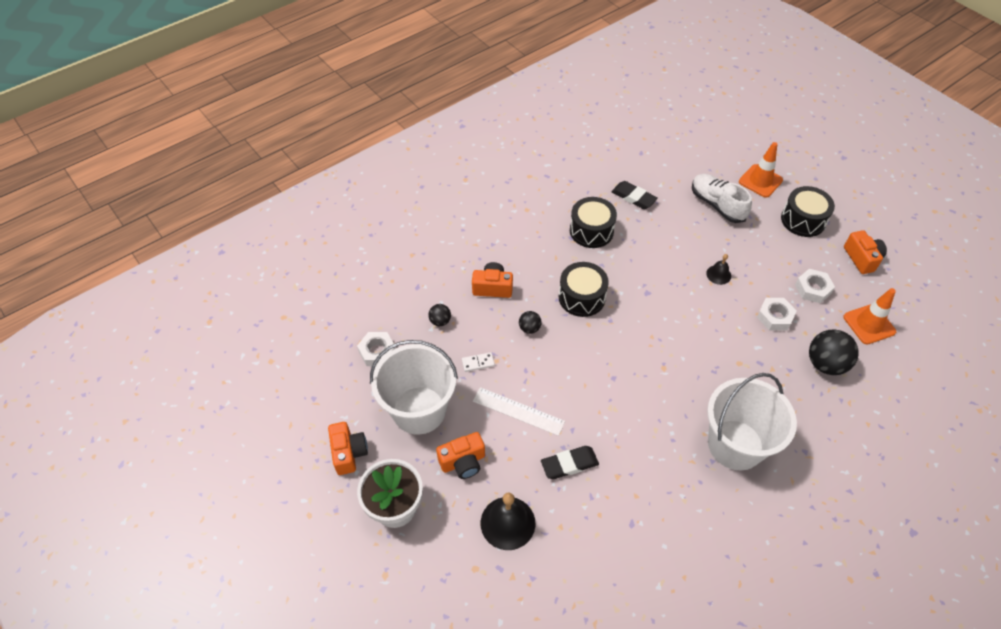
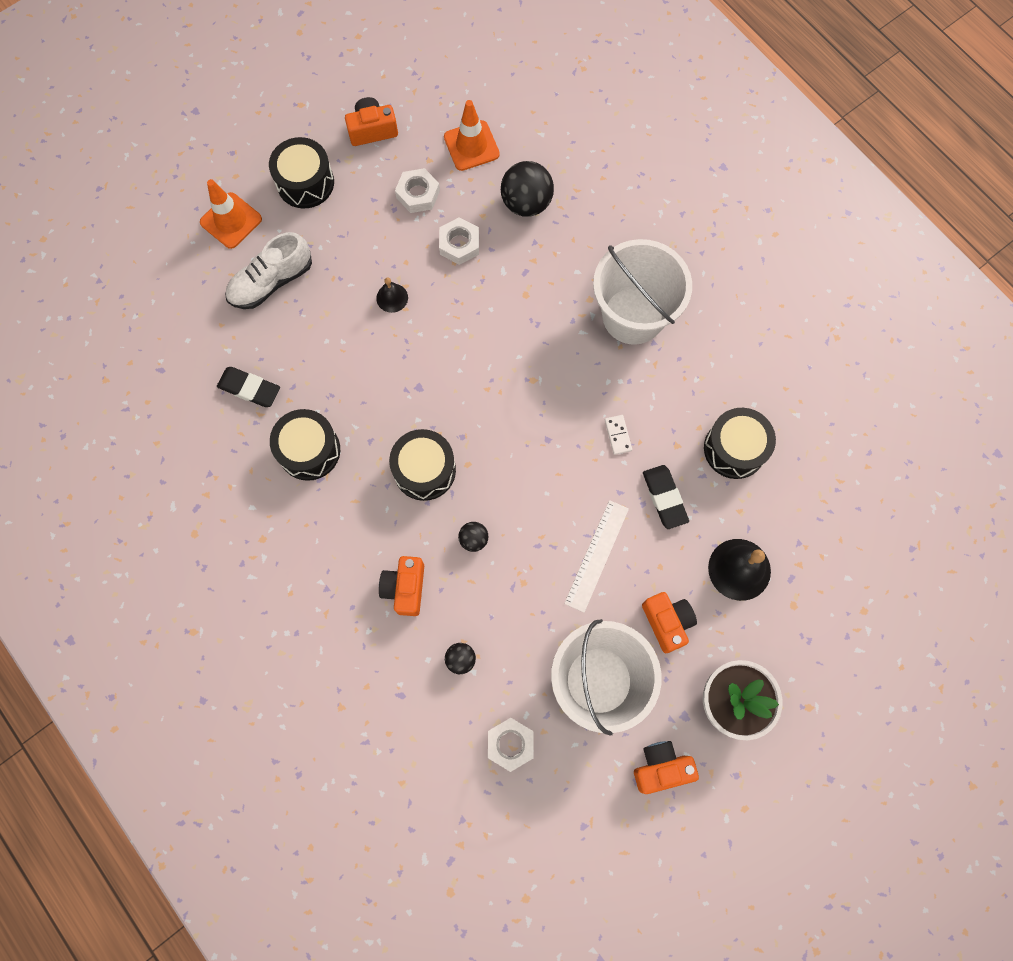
camera: 90 degrees left, 20 degrees up
white domino [462,352,495,372] -> white domino moved to [605,415,632,455]
black eraser [611,181,658,209] -> black eraser turned 75 degrees clockwise [217,367,280,407]
none -> black drum [704,408,776,479]

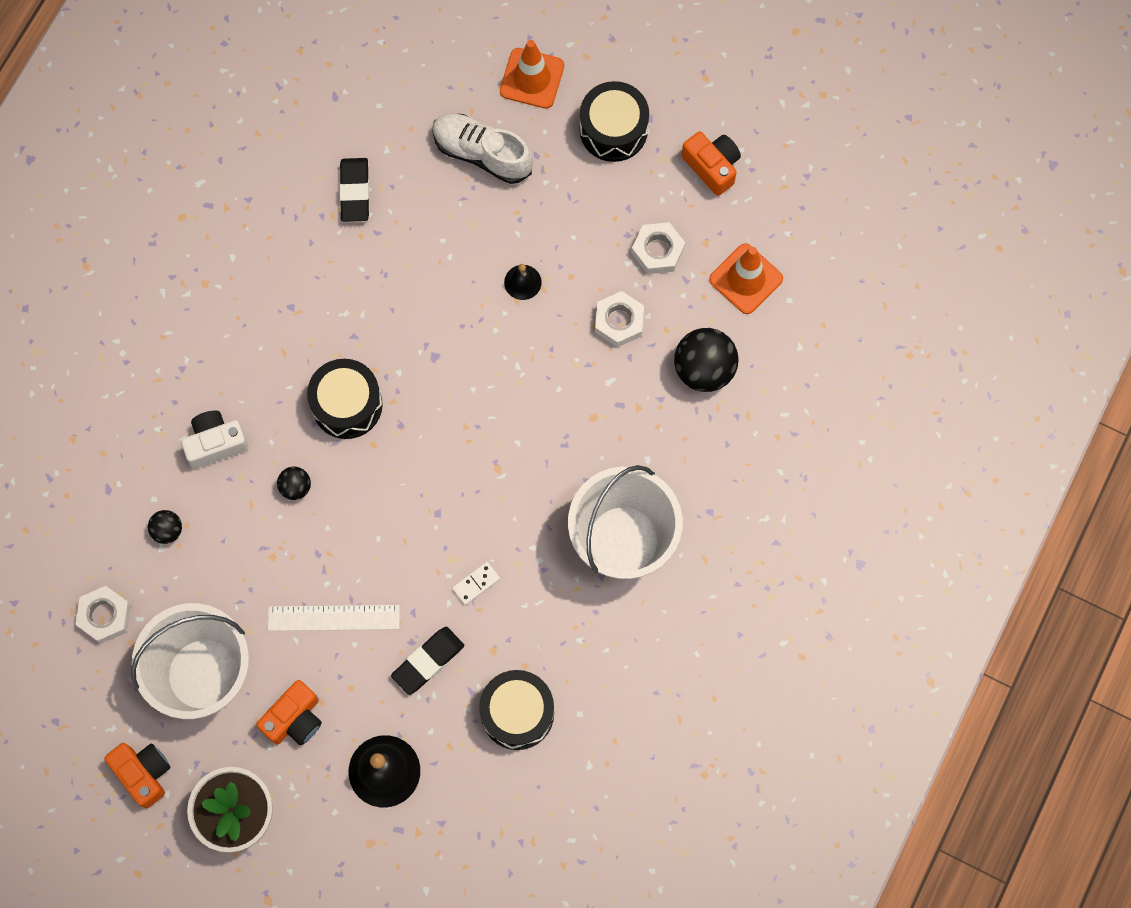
camera: 65 degrees right, 0 degrees up
black drum [270,409,340,481] -> none
orange camera [379,556,424,616] -> white camera [181,411,249,469]

